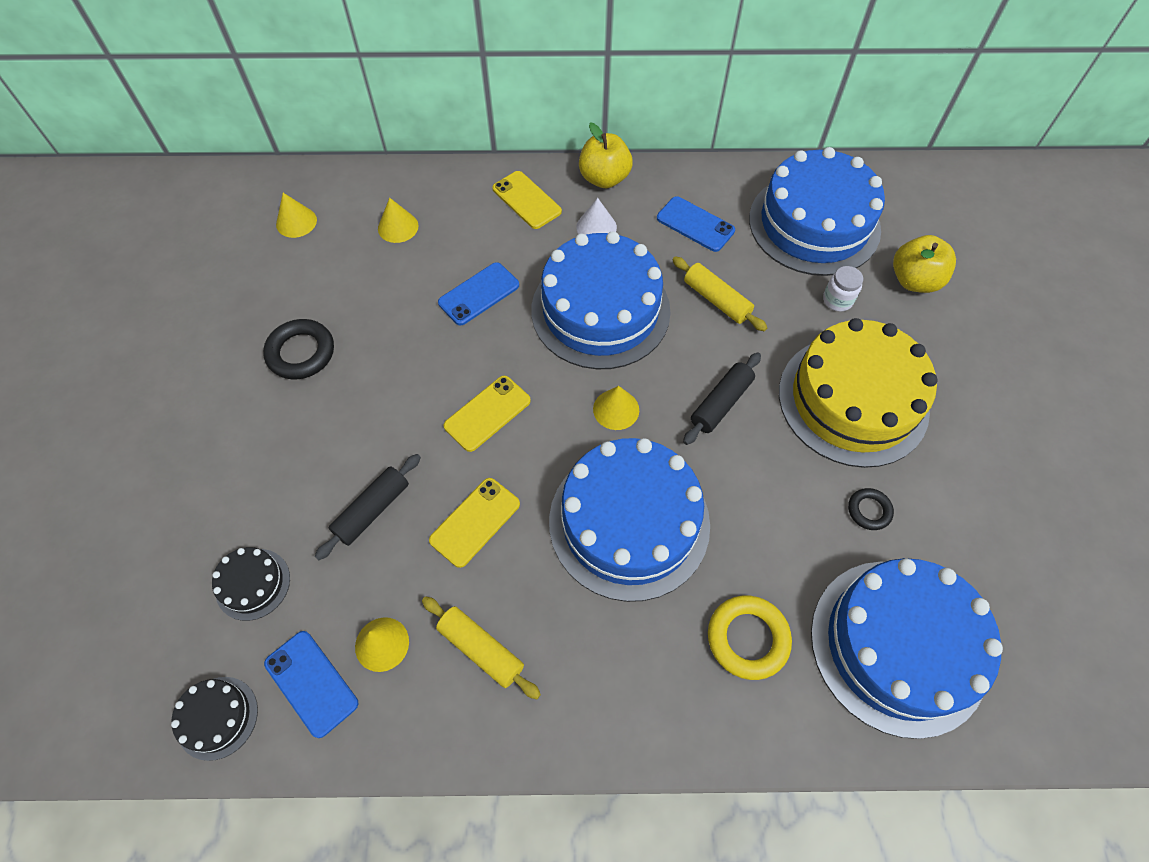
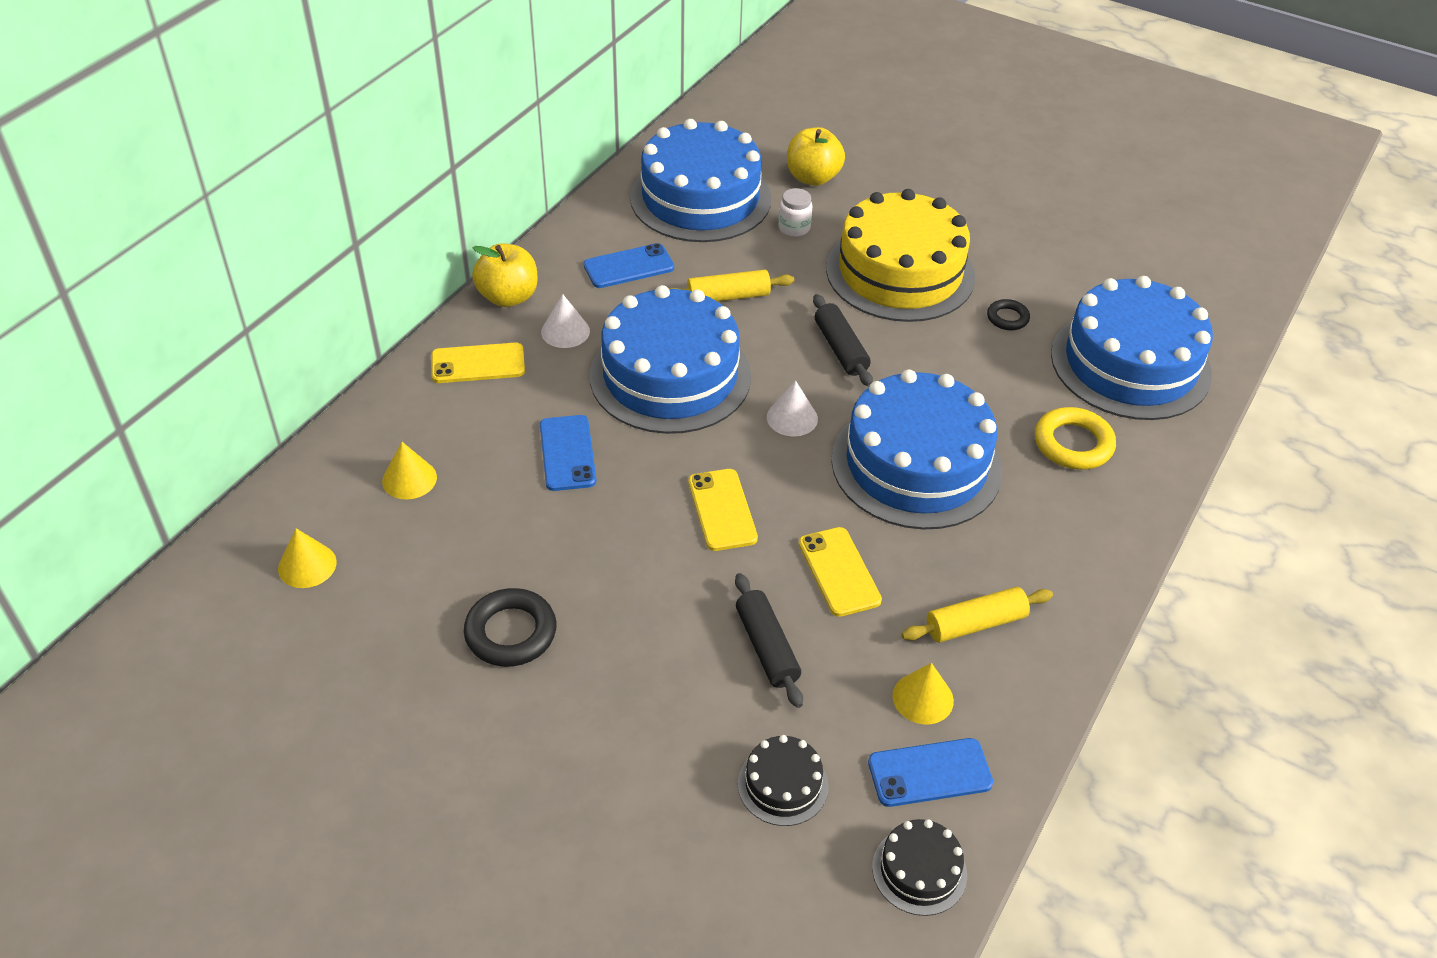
camera: 60 degrees left, 15 degrees down
yellow cone [593,386,639,430] -> white cone [767,381,818,437]

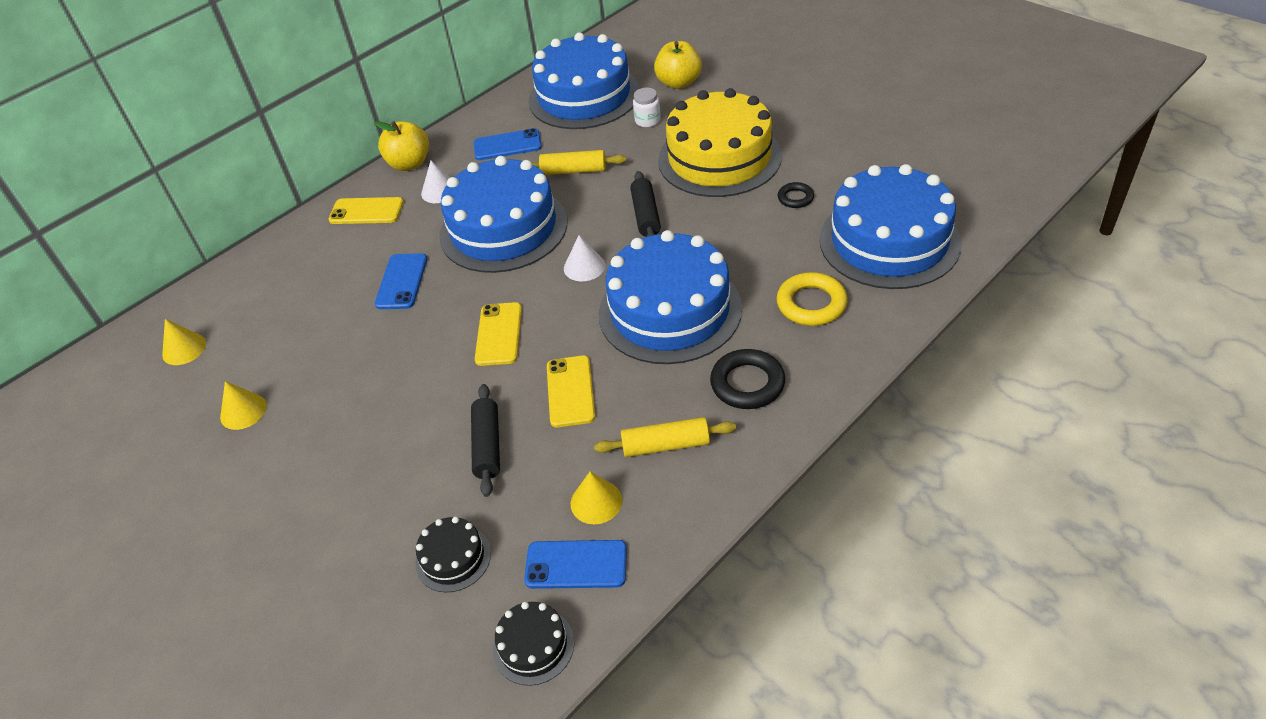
camera: 20 degrees right, 0 degrees up
yellow cone [382,442,437,500] -> yellow cone moved to [220,381,267,430]
black ring [464,588,557,667] -> black ring moved to [710,349,785,409]

